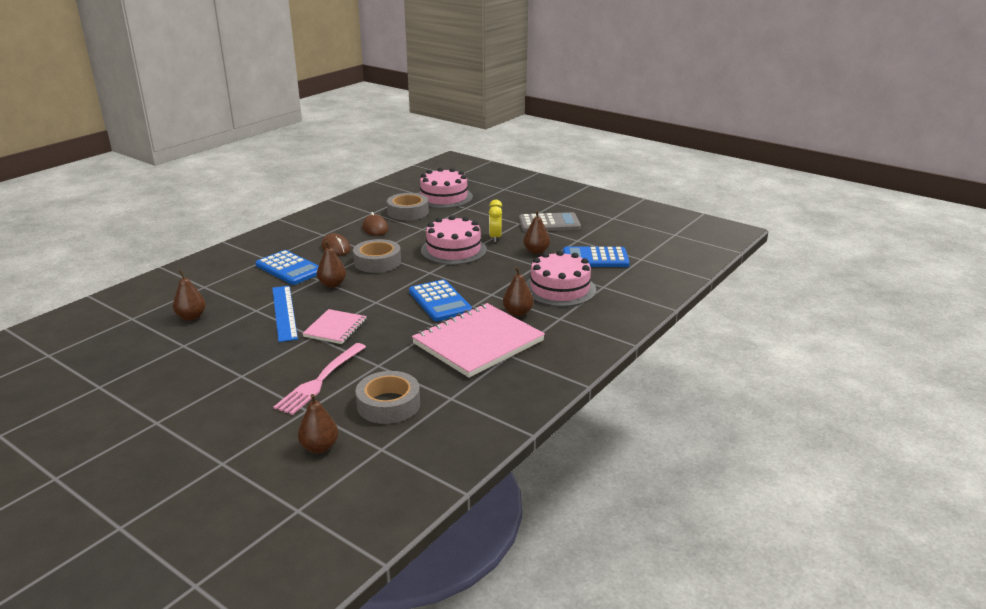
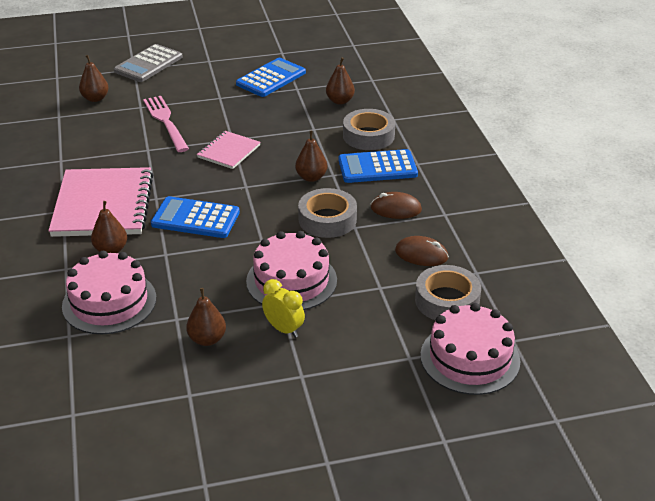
camera: 130 degrees right, 10 degrees up
blue ruler [272,286,298,342] -> none
pink notebook [302,309,367,344] -> pink notebook turned 60 degrees clockwise [197,131,260,169]
grey tape [356,371,420,424] -> grey tape moved to [343,109,395,150]
grey calculator [519,212,581,232] -> grey calculator moved to [114,44,183,82]
blue calculator [563,247,630,267] -> blue calculator moved to [236,58,306,97]

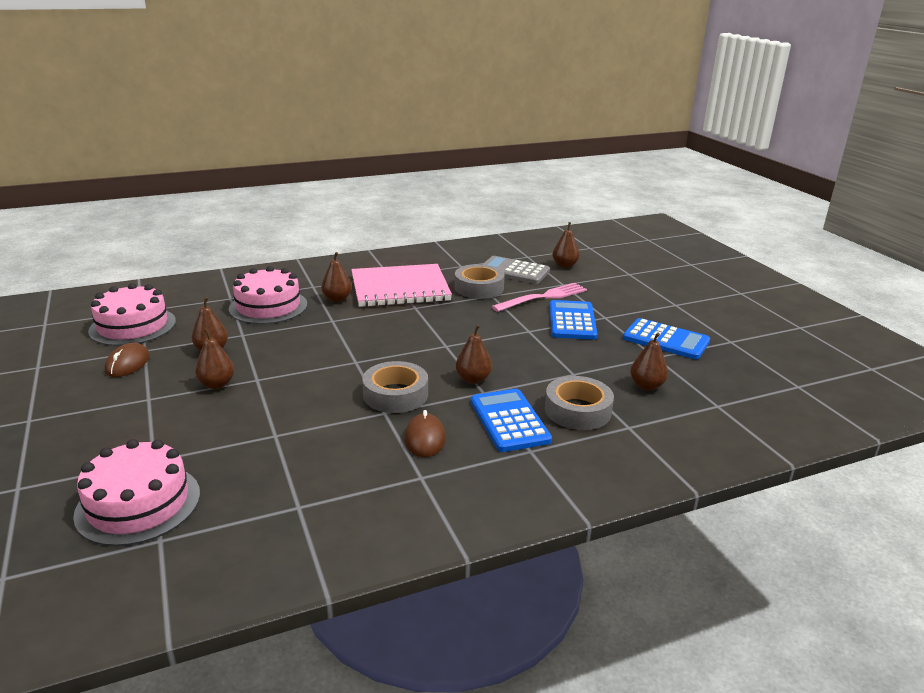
camera: 80 degrees right, 10 degrees down
grey calculator [114,44,183,82] -> grey calculator moved to [483,256,550,284]
blue calculator [151,196,240,238] -> blue calculator moved to [550,300,598,340]
pink notebook [197,131,260,169] -> none
pink cake [246,231,337,310] -> pink cake moved to [88,283,176,346]
yellow clock [262,279,305,338] -> brown pear [195,328,234,389]
brown mouse [395,236,449,266] -> brown mouse moved to [105,343,150,377]
grey tape [415,265,481,320] -> grey tape moved to [455,264,505,299]

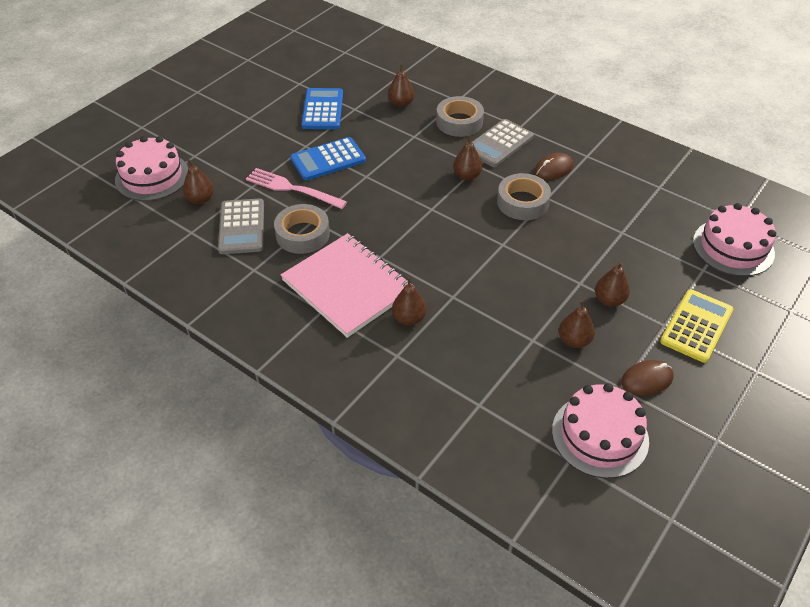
camera: 120 degrees left, 20 degrees up
pink cake [229,266,307,324] -> pink cake moved to [115,136,188,201]
blue calculator [471,389,552,452] -> grey calculator [472,119,534,167]
none -> yellow calculator [660,289,733,363]

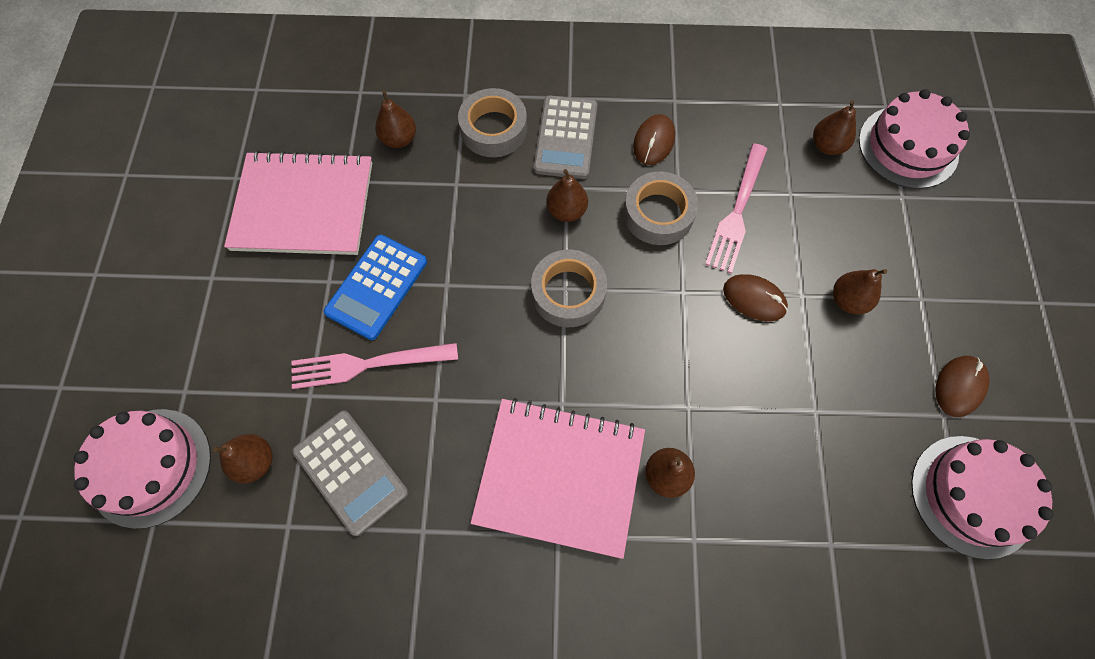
camera: 35 degrees left, 20 degrees up
grey tape [274,204,330,254] -> grey tape moved to [531,249,607,327]
blue calculator [301,88,343,129] -> pink notebook [224,150,372,255]
brown pear [559,300,595,348] -> brown pear moved to [813,100,856,155]
yellow calculator [660,289,733,363] -> none
none -> pink fork [705,144,767,273]
none -> brown mouse [723,274,788,321]

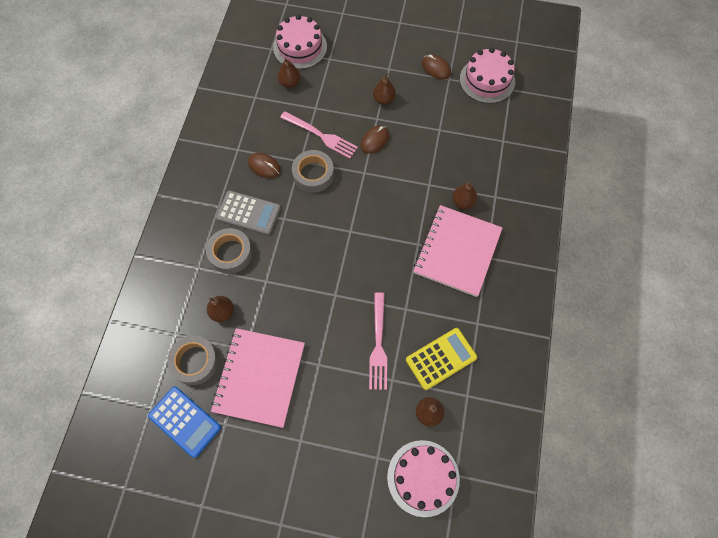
camera: 80 degrees left, 0 degrees up
grey calculator [292,411,408,536] -> yellow calculator [406,328,477,390]
blue calculator [324,235,427,340] -> blue calculator moved to [148,387,221,458]
grey tape [531,249,607,327] -> grey tape moved to [167,336,219,385]
brown pear [546,169,588,222] -> none

